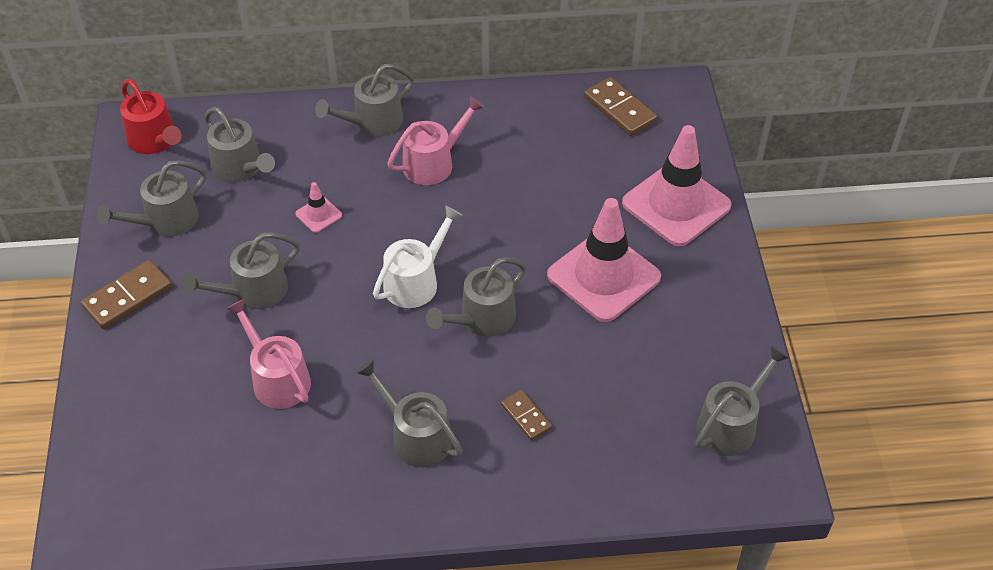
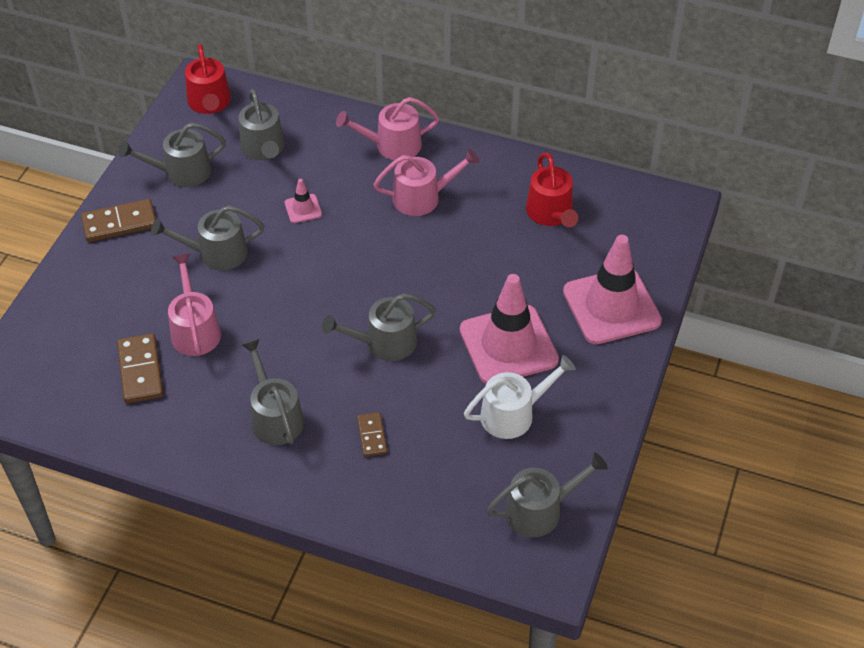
camera: 25 degrees right, 0 degrees up
grey watering can [315,64,414,137] -> pink watering can [336,97,439,160]
white watering can [373,205,463,308] -> white watering can moved to [464,355,576,439]
brown domino [584,77,657,136] -> brown domino moved to [117,333,163,403]
none -> red watering can [526,153,578,227]

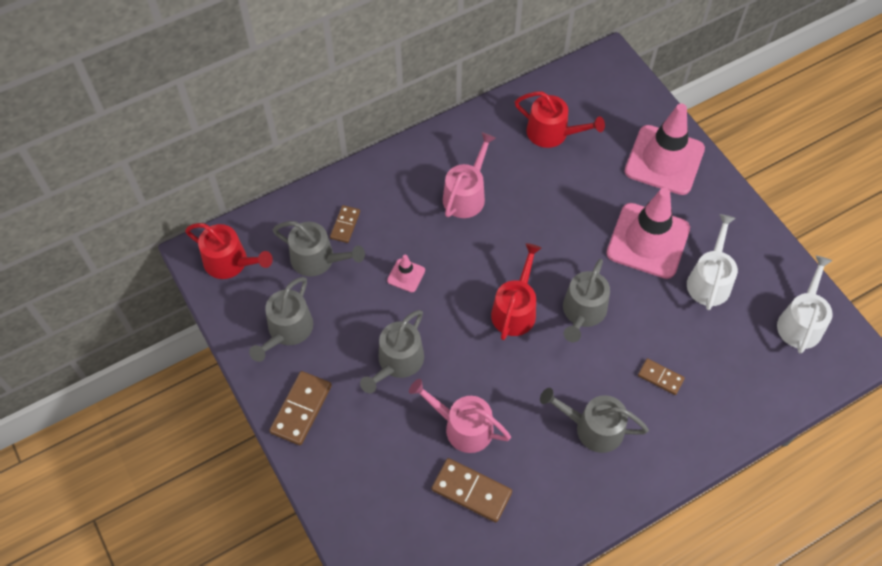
camera: 50 degrees left, 10 degrees up
pink watering can [336,97,439,160] -> none
grey watering can [487,453,608,537] -> white watering can [777,256,833,354]
none -> brown domino [330,205,360,243]
none -> red watering can [491,243,542,340]

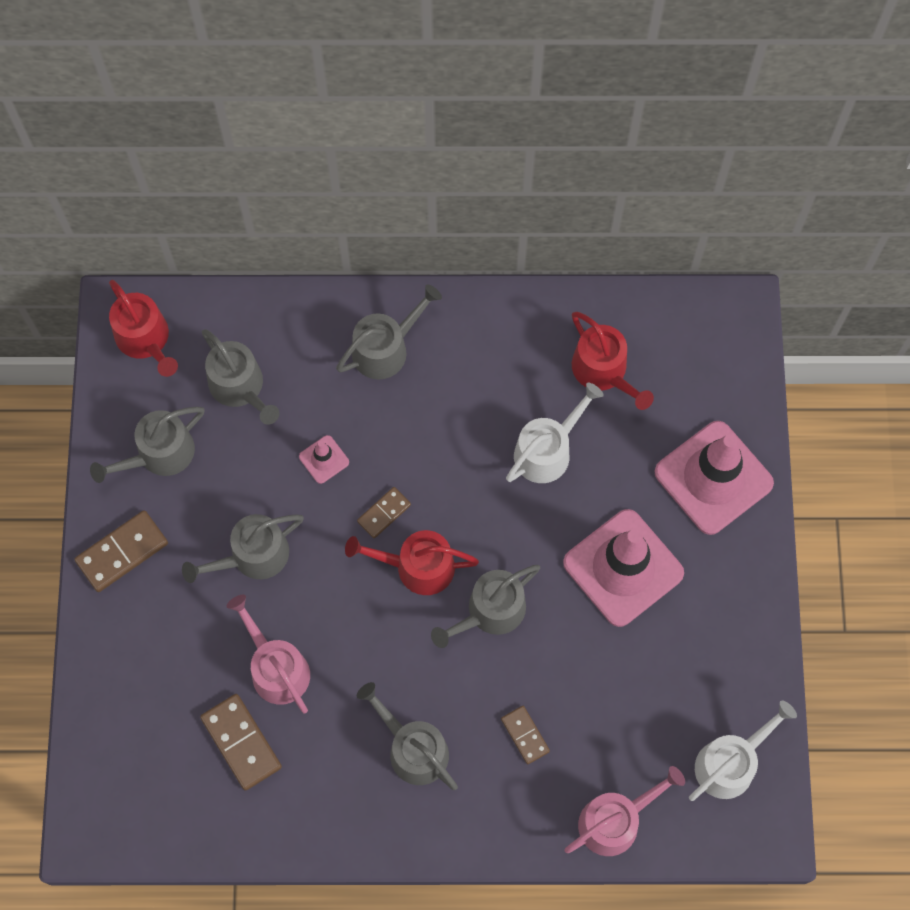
camera: 30 degrees right, 10 degrees up
brown domino [330,205,360,243] -> brown domino moved to [357,487,411,538]
pink watering can [443,132,496,218] -> pink watering can moved to [565,766,685,856]
red watering can [491,243,542,340] -> red watering can turned 135 degrees counterclockwise [345,530,479,595]
white watering can [687,214,738,310] -> white watering can moved to [506,383,604,483]
none -> grey watering can [336,284,442,380]

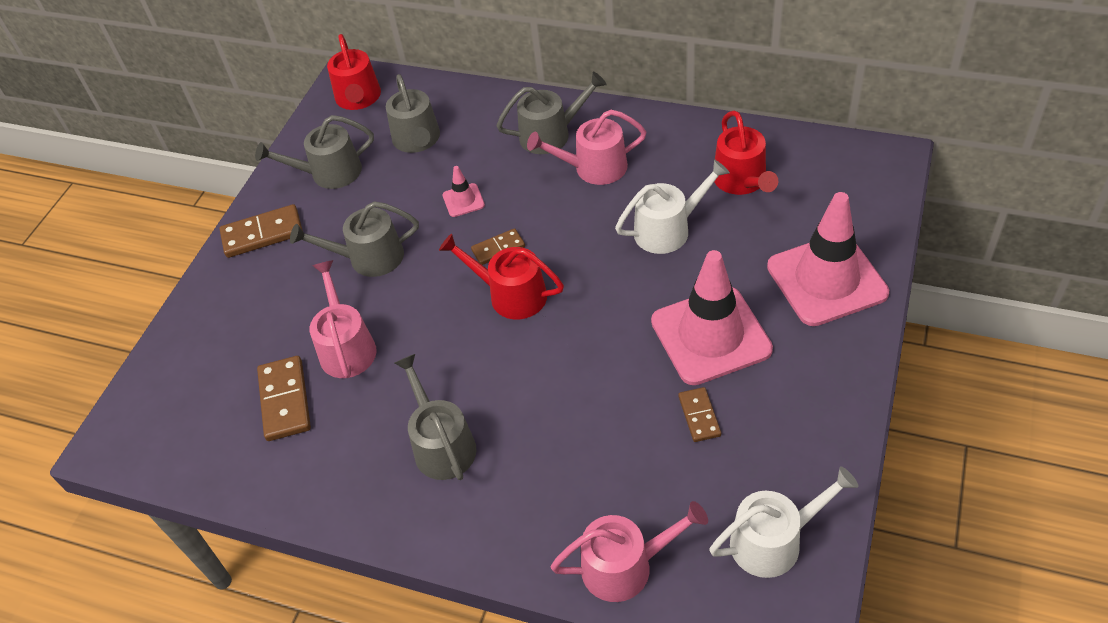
camera: 25 degrees right, 20 degrees down
grey watering can [431,565,540,648] -> none
brown domino [501,706,550,764] -> brown domino moved to [679,387,721,442]
none -> pink watering can [527,110,646,185]

